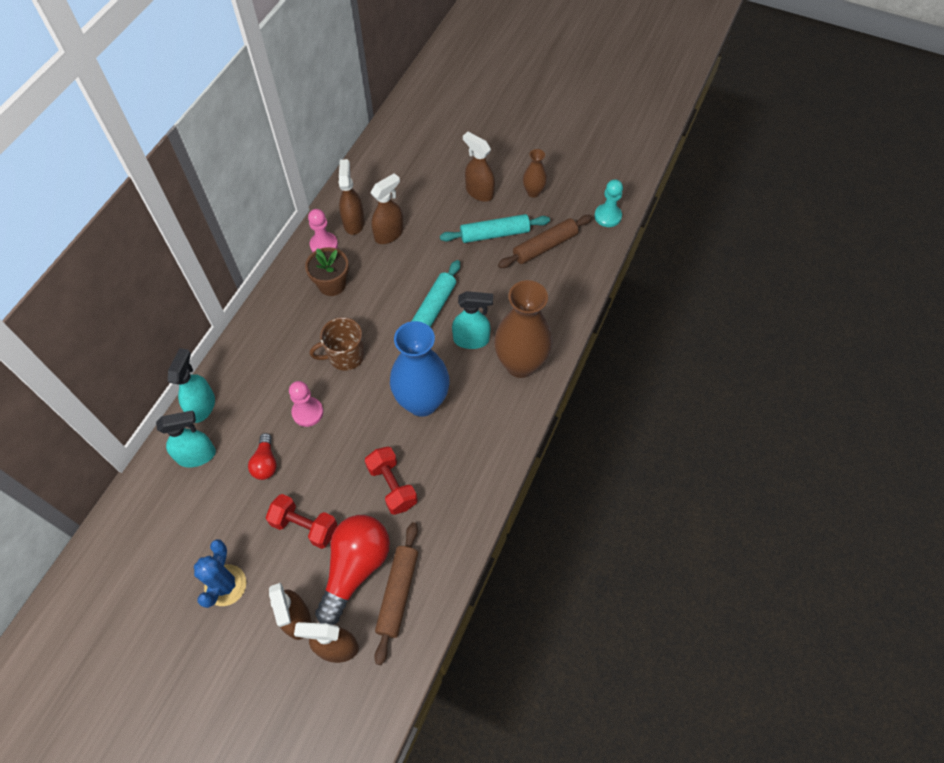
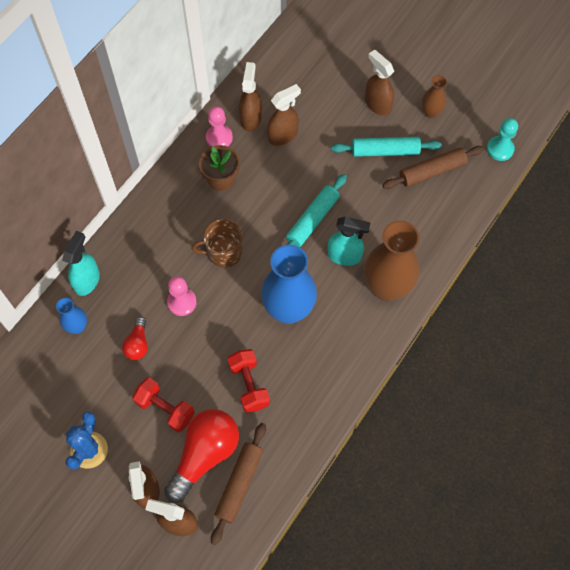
camera: 10 degrees right, 5 degrees up
turquoise spray bottle [156,410,216,468] -> blue vase [56,298,87,334]

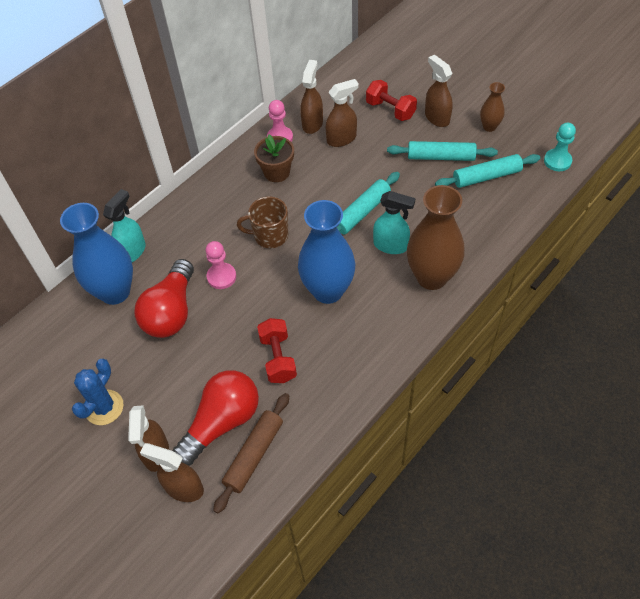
camera: 10 degrees right, 10 degrees down
blue vase [56,298,87,334] -> blue vase [60,203,133,305], size x2.04
red light bulb [122,317,148,360] -> red light bulb [134,259,194,338], size x1.98
red dumbbell [132,378,195,432] -> red dumbbell moved to [366,80,417,121]
brown rolling pin [382,146,484,189] -> turquoise rolling pin [435,154,540,188]

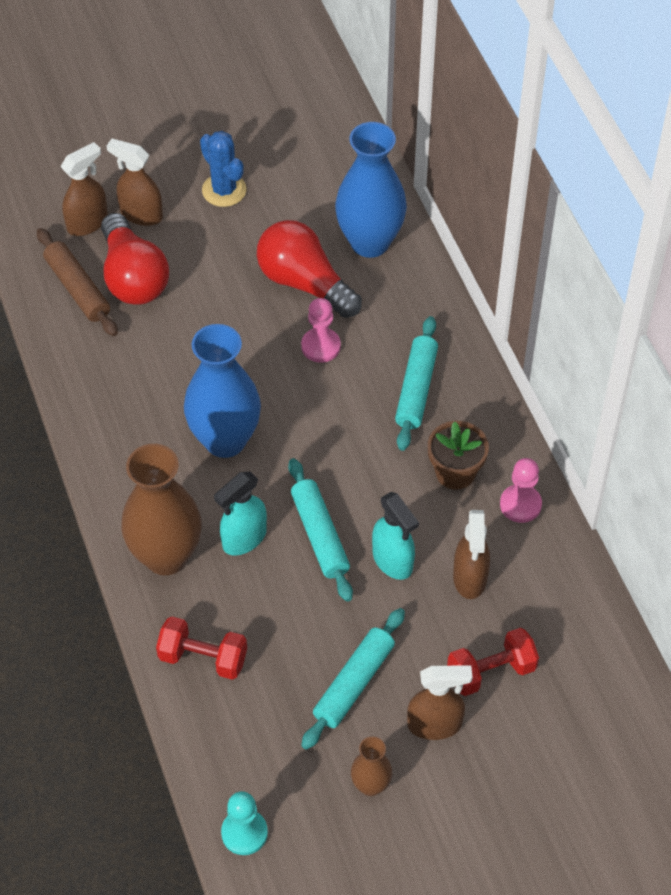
camera: 115 degrees right, 0 degrees up
turquoise spray bottle [103,189,146,262] -> turquoise spray bottle moved to [372,492,419,580]
brown mug [237,197,288,248] -> none
red dumbbell [257,318,297,383] -> red dumbbell moved to [156,616,247,680]
brown spray bottle [300,60,323,134] -> none
turquoise rolling pin [435,154,540,188] -> turquoise rolling pin moved to [395,316,438,451]

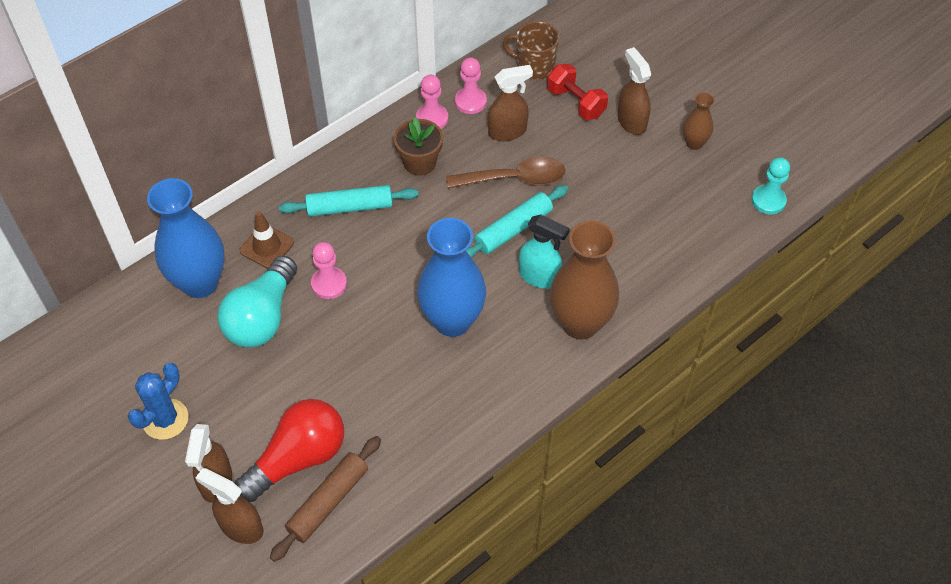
camera: 110 degrees left, 0 degrees up
red dumbbell [156,616,247,680] -> none
red light bulb [257,220,362,318] -> turquoise light bulb [217,255,297,348]
turquoise rolling pin [301,608,405,750] -> none
turquoise spray bottle [372,492,419,580] -> brown spoon [446,157,566,189]
none -> brown traffic cone [239,211,294,269]
none -> pink pawn [455,57,487,114]
none -> brown mug [502,21,559,79]

